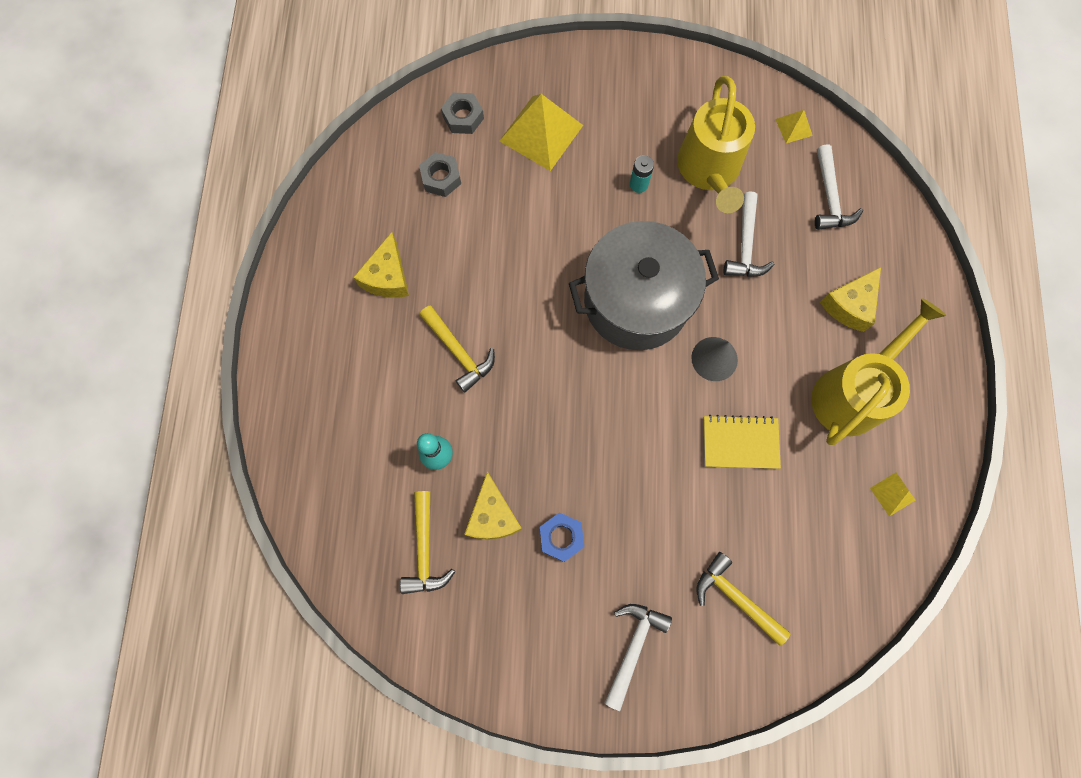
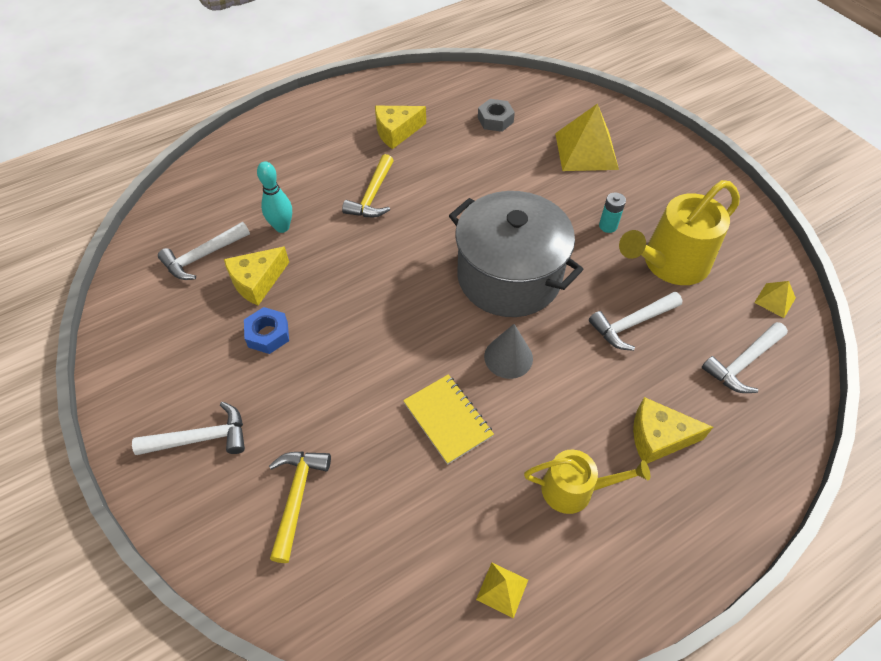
camera: 55 degrees right, 20 degrees down
yellow hammer [400,491,455,594] -> white hammer [158,222,250,280]
grey nut [441,93,484,134] -> none
yellow watering can [811,298,946,445] -> yellow watering can [524,450,650,514], size x0.61

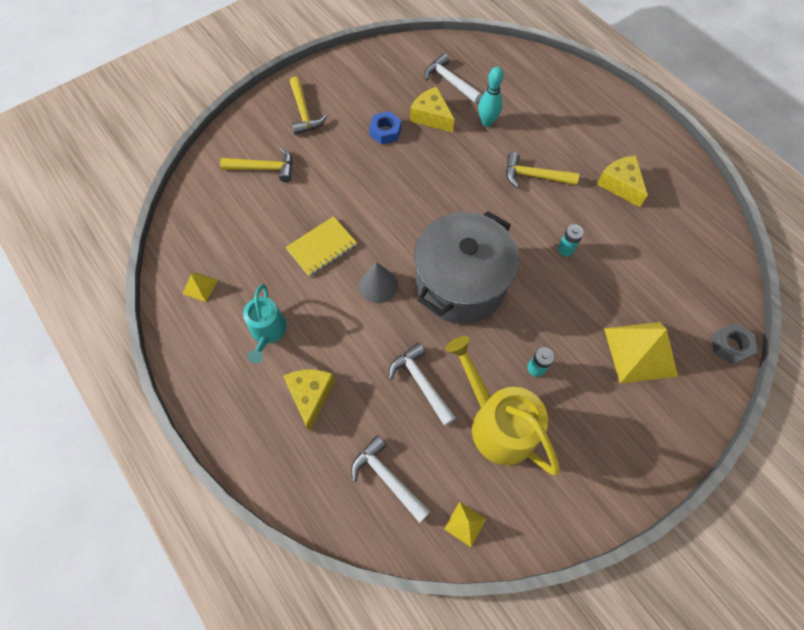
camera: 85 degrees right, 10 degrees up
white hammer [132,402,245,455] -> yellow hammer [290,76,327,135]
grey nut [478,99,515,132] -> grey nut moved to [712,322,757,365]
yellow watering can [524,450,650,514] -> turquoise watering can [243,284,287,364]
none -> turquoise battery [558,224,584,257]

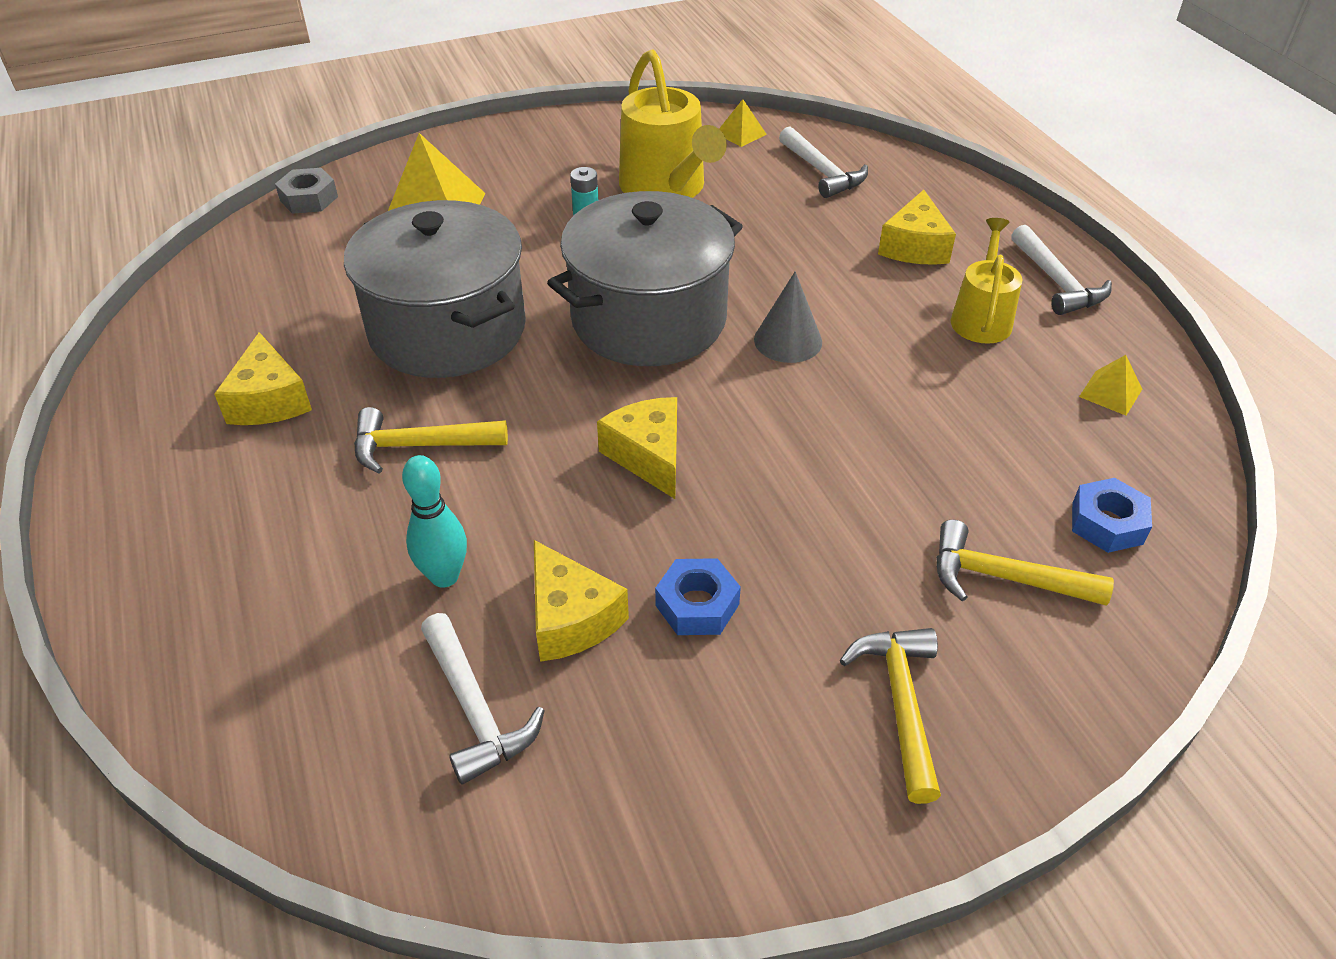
camera: 165 degrees left, 20 degrees down
turquoise watering can [243,284,287,364] -> yellow watering can [951,218,1022,344]
yellow notebook [285,216,357,277] -> none
white hammer [389,343,456,426] -> white hammer moved to [1011,225,1112,315]
yellow hammer [506,152,579,188] -> yellow hammer turned 150 degrees clockwise [354,407,508,474]
turquoise battery [558,224,584,257] -> grey pot [344,200,526,378]
none -> yellow cheese [597,397,677,499]
none -> blue nut [1072,478,1152,553]

